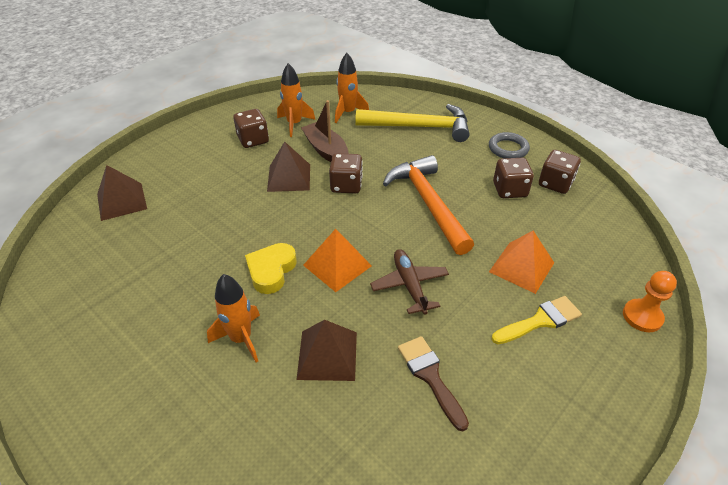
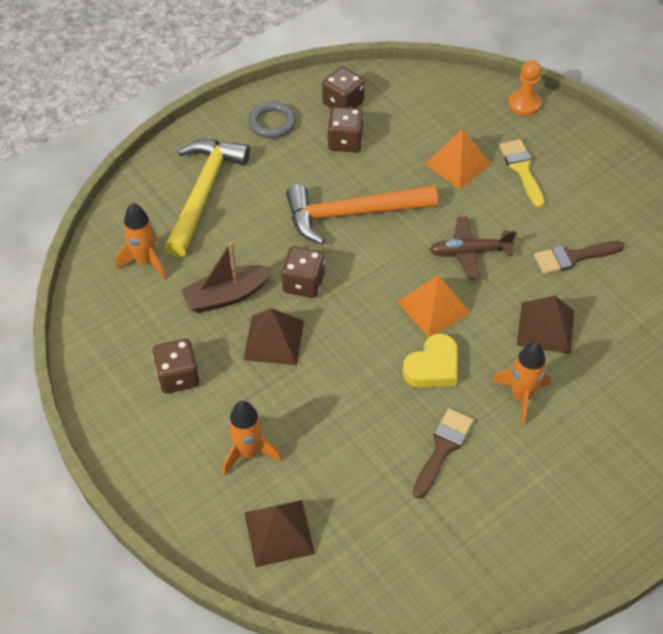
camera: 80 degrees left, 10 degrees up
yellow heart [245,243,297,294] -> yellow heart turned 75 degrees counterclockwise [402,333,458,388]
orange rocket [277,63,315,137] -> orange rocket moved to [223,401,282,476]
none -> brown brush [413,408,474,499]

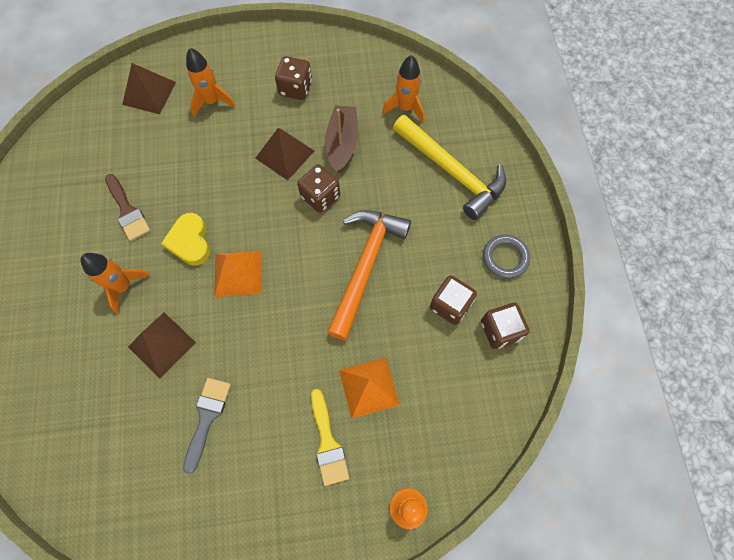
camera: 120 degrees right, 15 degrees up
brown plane [429,216,516,280] -> none
yellow brush [499,140,545,208] -> yellow brush turned 60 degrees clockwise [311,389,349,486]
brown brush [534,241,625,274] -> grey brush [183,378,231,474]

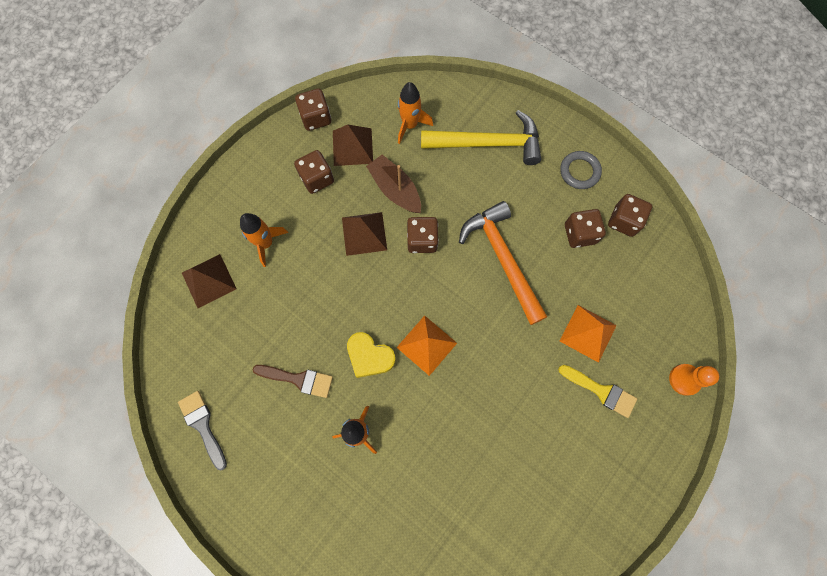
camera: 45 degrees left, 5 degrees up
brown pyramid [128,313,196,378] -> brown pyramid moved to [333,125,373,166]
grey brush [183,378,231,474] -> grey brush moved to [178,391,227,470]
none -> brown dice [295,89,331,131]

